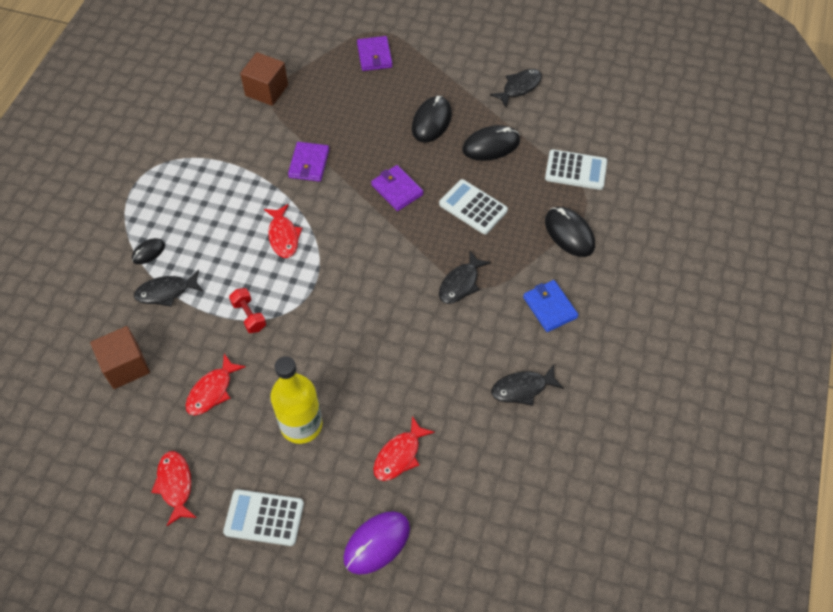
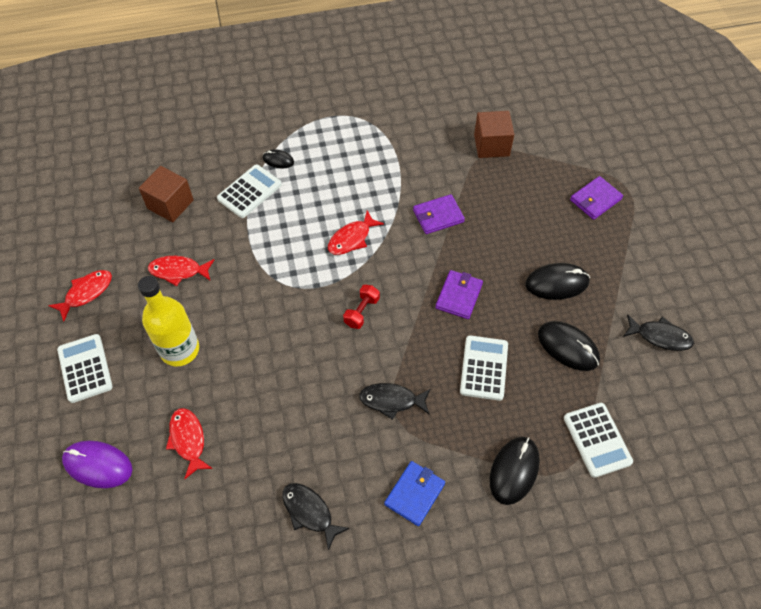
camera: 60 degrees right, 0 degrees up
black fish [134,270,204,307] -> white calculator [217,164,282,218]
red dumbbell [229,288,266,333] -> red dumbbell moved to [343,285,380,329]
red fish [373,416,435,481] -> red fish turned 60 degrees clockwise [166,408,213,479]

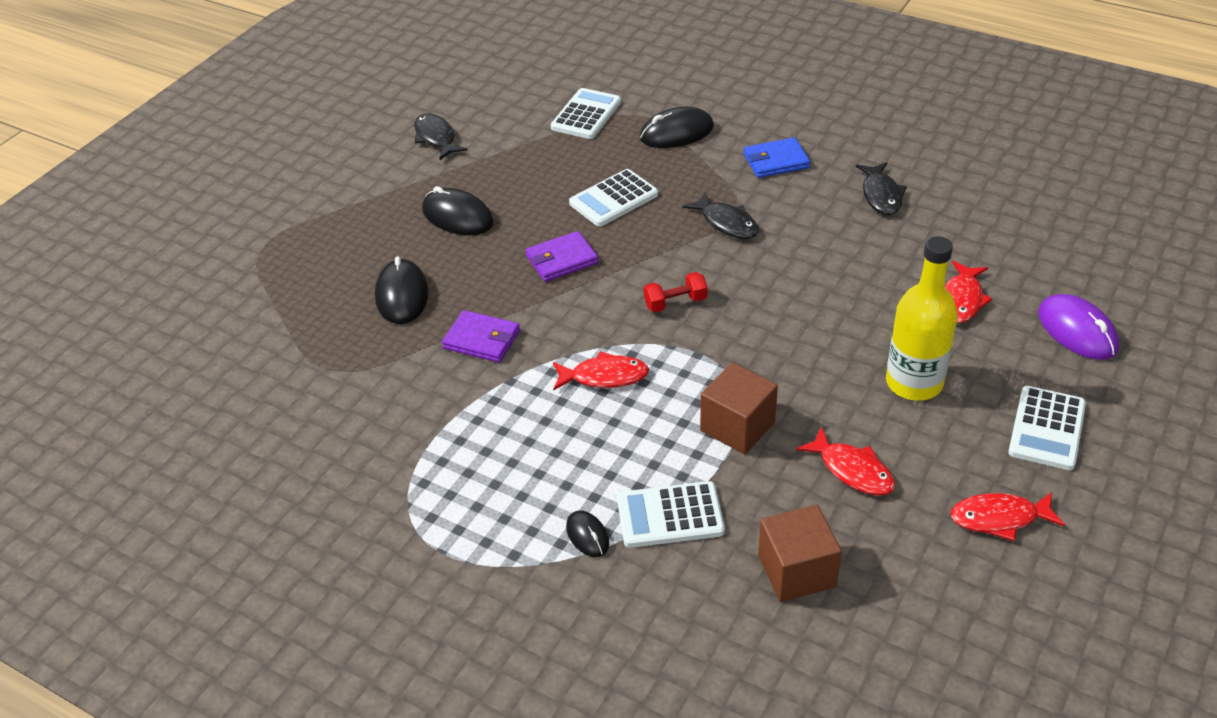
camera: 135 degrees left, 15 degrees down
brown cube [474,111,514,158] -> brown cube moved to [700,362,778,454]
black mouse [538,321,600,371] -> black mouse moved to [375,256,429,324]
purple wallet [570,176,623,220] -> none

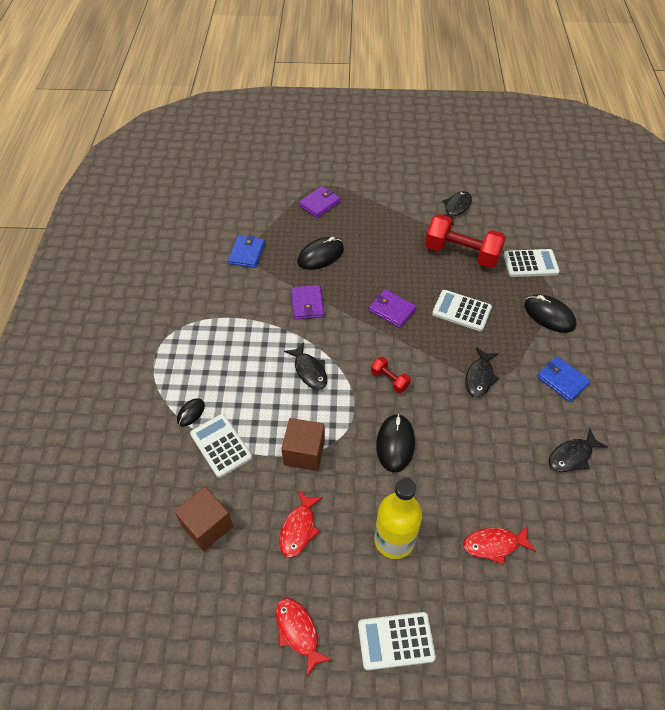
camera: 60 degrees right, 10 degrees up
black mouse [422,186,494,235] -> black mouse moved to [376,414,415,473]
red fish [553,351,649,391] -> black fish [284,342,327,390]
purple mouse [1038,294,1119,360] -> none
none -> blue wallet [228,235,265,268]
none -> purple wallet [299,186,341,218]
none -> red dumbbell [425,214,506,268]

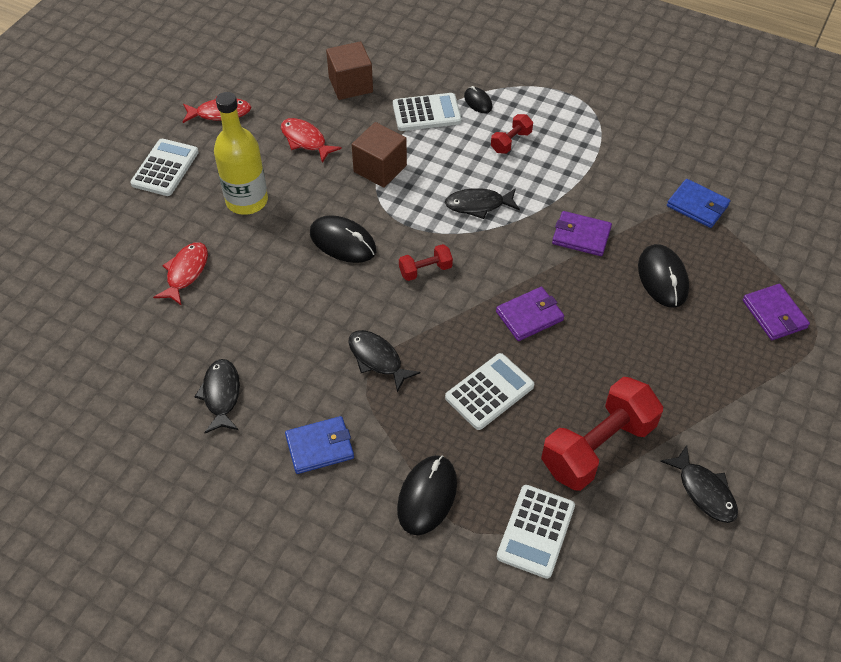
camera: 115 degrees right, 0 degrees up
black mouse [524,295,577,333] -> black mouse turned 45 degrees counterclockwise [397,455,457,535]
none -> red dumbbell [491,114,533,154]

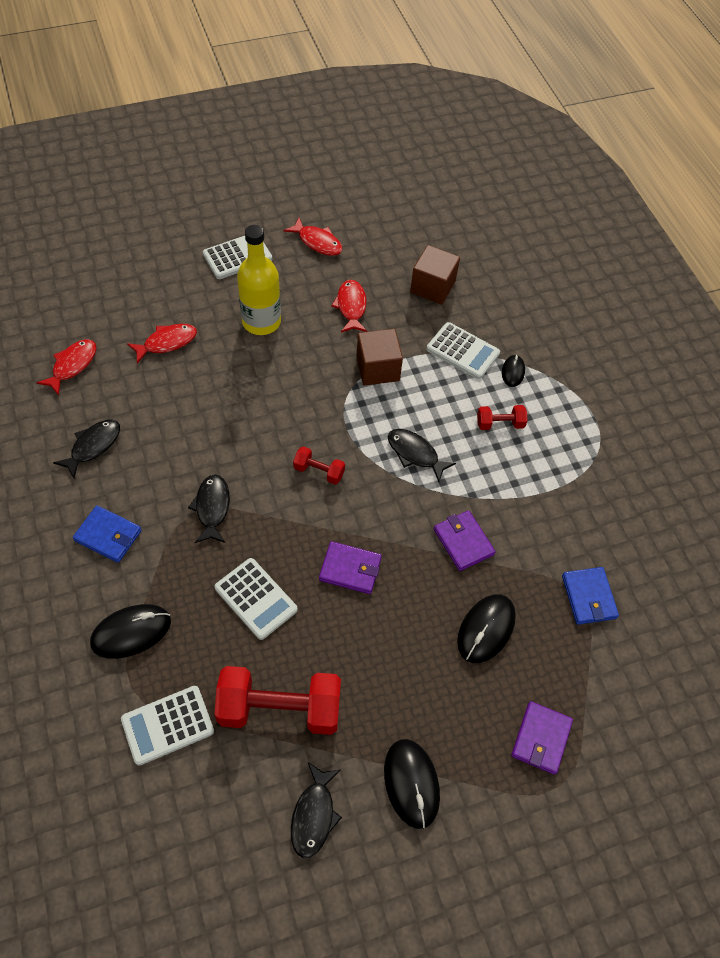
camera: 40 degrees right, 5 degrees up
black mouse [310,215,376,263] -> black mouse moved to [384,739,440,829]
white calculator [445,353,534,430] -> white calculator turned 45 degrees clockwise [215,558,298,640]
none -> red fish [37,339,96,396]

